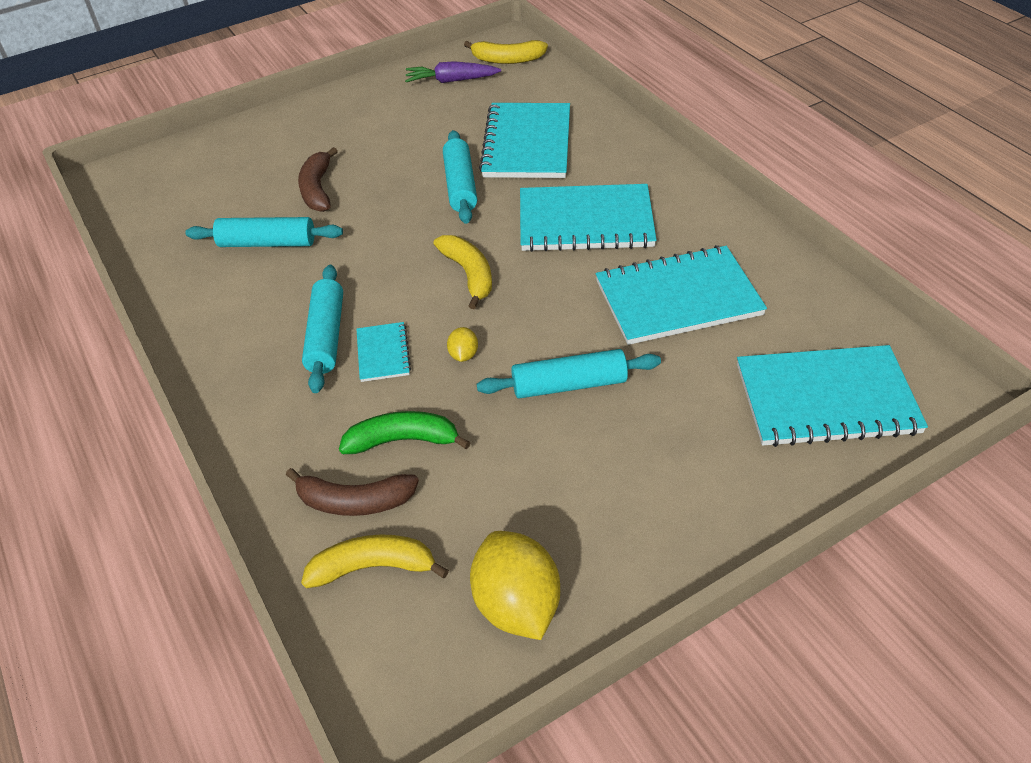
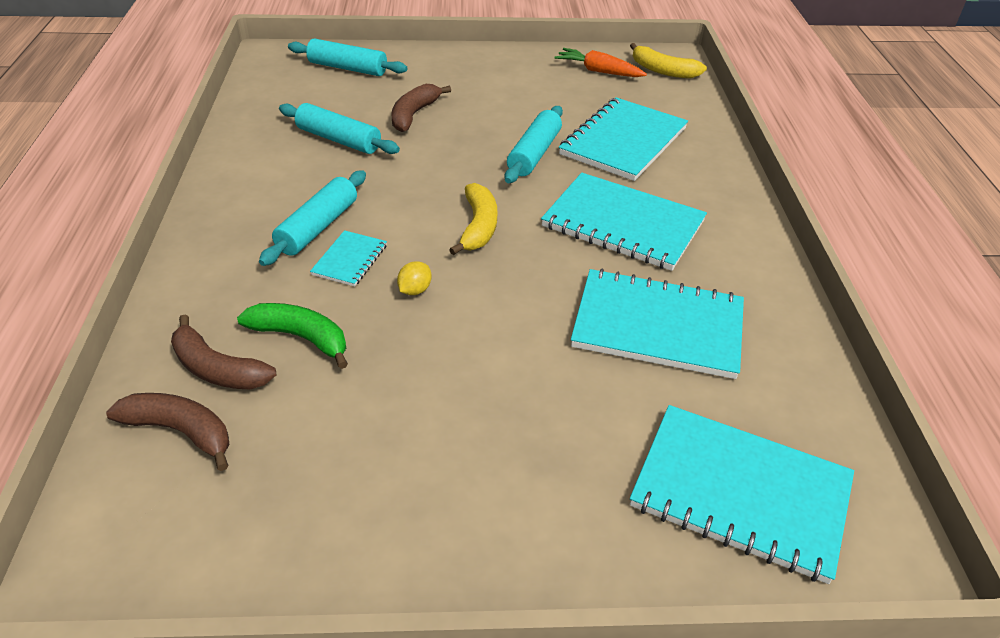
camera: 25 degrees right, 5 degrees down
yellow banana [301,534,449,588] -> brown banana [106,393,230,471]
purple carrot [405,61,501,83] -> orange carrot [554,48,647,77]
yellow lemon [470,531,560,640] -> none
turquoise rolling pin [477,349,661,399] -> turquoise rolling pin moved to [288,39,407,76]

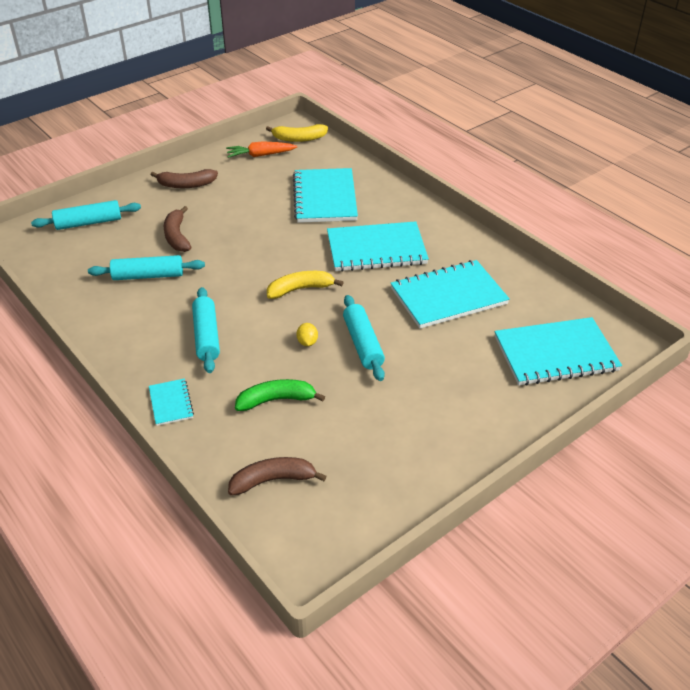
camera: 35 degrees left, 0 degrees up
brown banana [171,314,276,390] -> brown banana moved to [151,169,218,188]
turquoise notebook [310,230,387,287] -> turquoise notebook moved to [149,378,194,426]
yellow banana [449,183,497,255] -> yellow banana turned 75 degrees counterclockwise [267,271,344,299]
turquoise rolling pin [505,106,563,183] -> turquoise rolling pin moved to [343,295,385,381]

